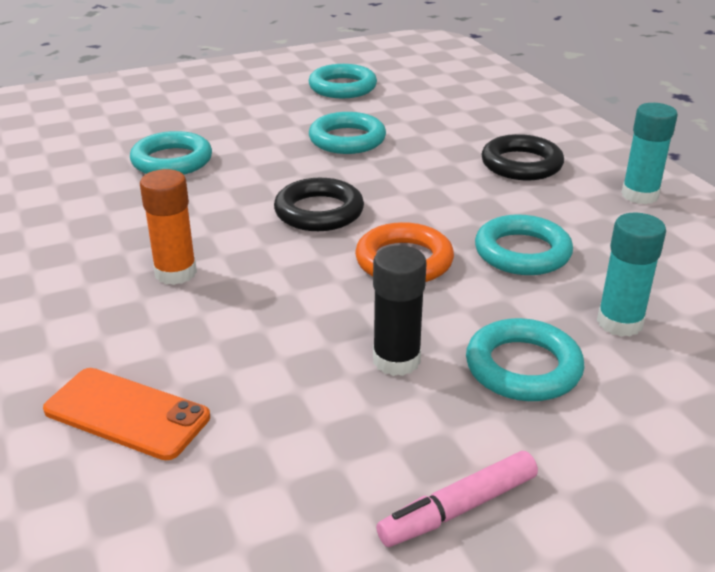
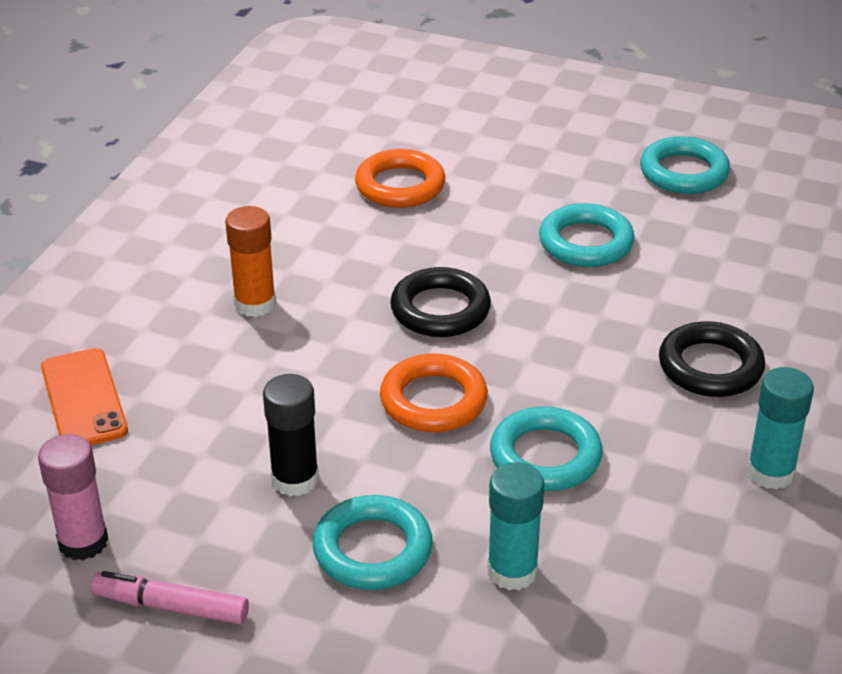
camera: 45 degrees right, 5 degrees up
turquoise ring [130,131,212,175] -> orange ring [355,149,445,208]
none -> pink glue stick [38,434,108,560]

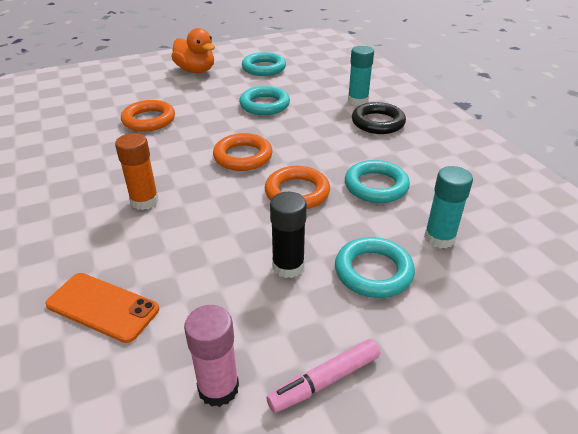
camera: 45 degrees left, 0 degrees up
black ring [390,267,491,337] -> orange ring [213,133,272,171]
turquoise glue stick [747,367,814,490] -> turquoise glue stick moved to [348,46,374,106]
none -> orange duck [171,28,215,73]

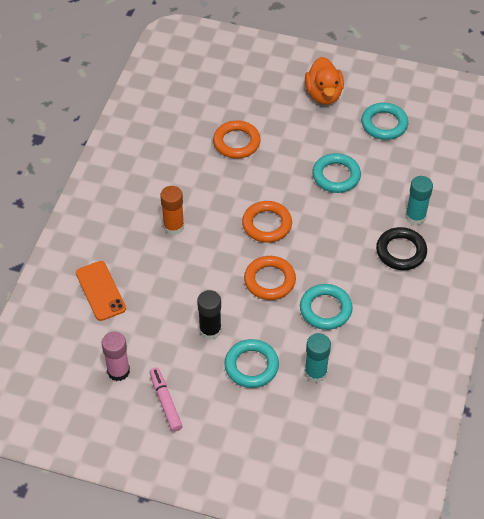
camera: 40 degrees right, 15 degrees up
pink marker [266,339,380,413] -> pink marker turned 60 degrees clockwise [150,367,182,432]

